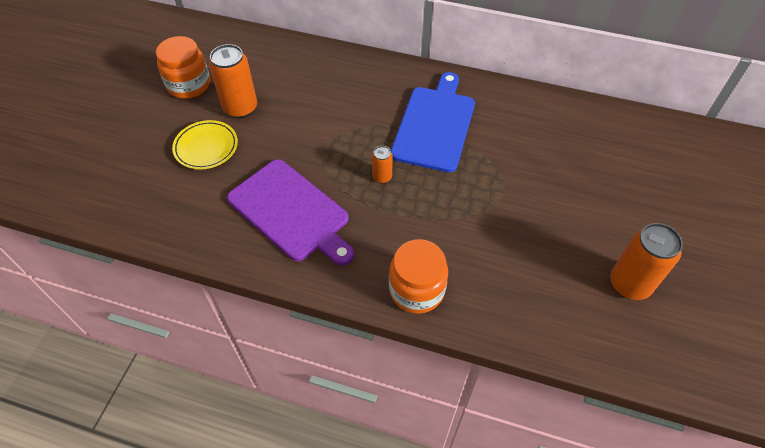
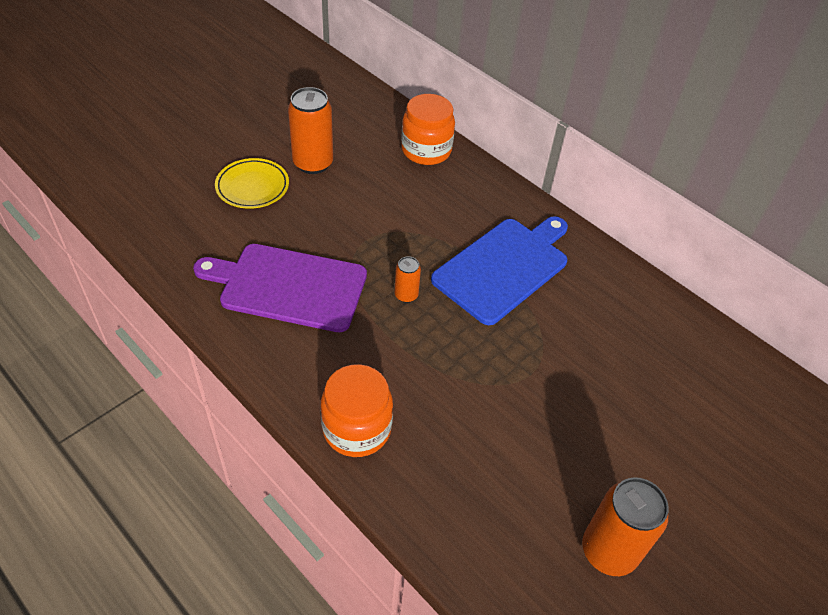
camera: 25 degrees right, 5 degrees down
orange jar [156,36,210,99] -> orange jar moved to [401,94,455,165]
purple cutting board [227,159,354,265] -> purple cutting board turned 120 degrees clockwise [193,244,367,332]

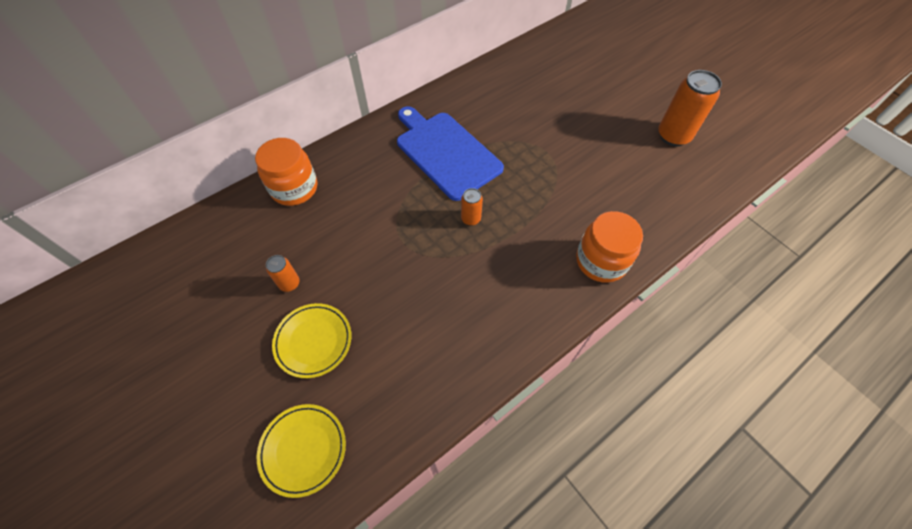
camera: 80 degrees left, 10 degrees up
purple cutting board [193,244,367,332] -> none
orange can [288,87,333,174] -> orange can [266,255,299,292], size x0.52
none -> yellow plate [257,404,346,498]

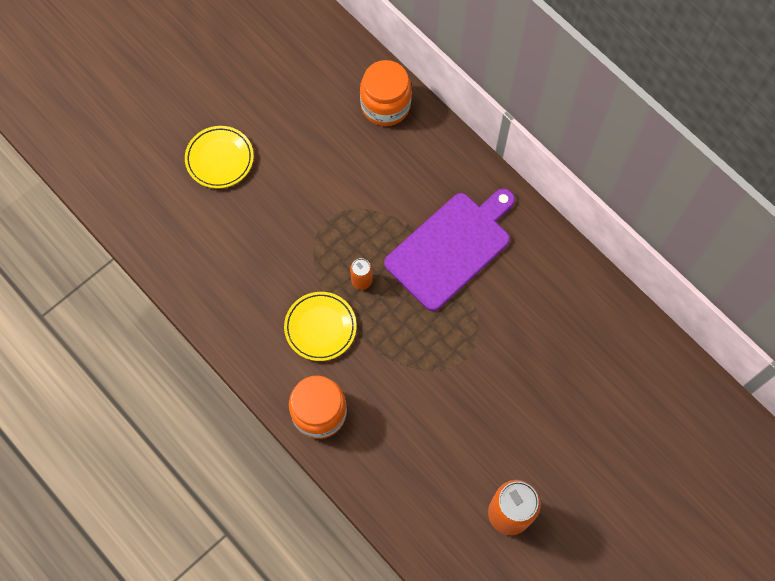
camera: 85 degrees right, 10 degrees up
yellow plate [257,404,346,498] -> yellow plate moved to [284,292,357,361]
orange can [266,255,299,292] -> none
blue cutting board [397,106,504,201] -> purple cutting board [384,189,515,311]

